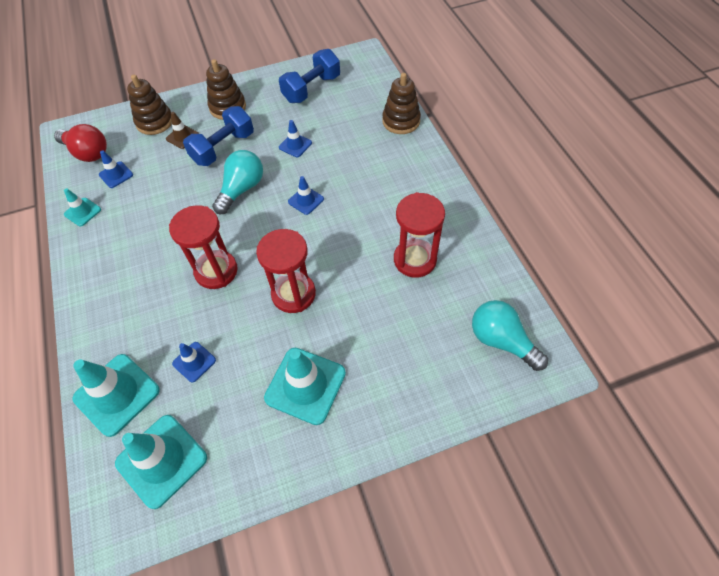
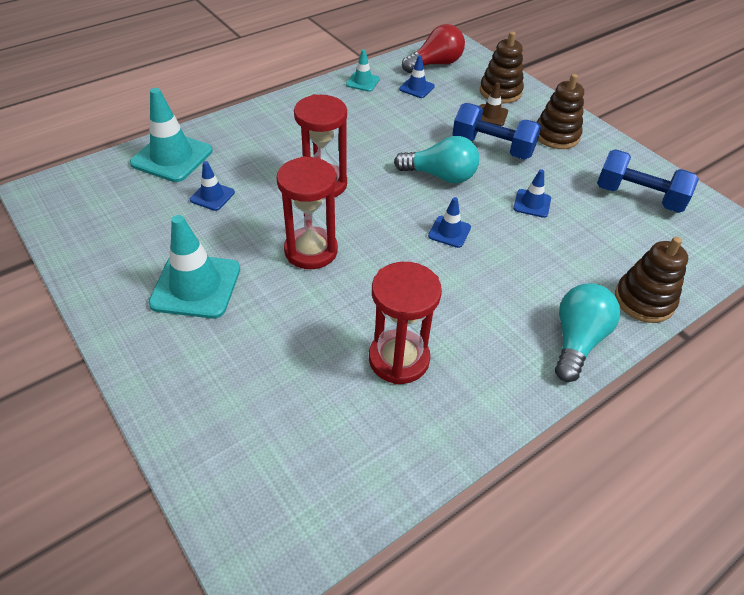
camera: 70 degrees right, 10 degrees down
red light bulb [54,124,107,162] -> red light bulb turned 135 degrees counterclockwise [402,24,465,73]
turquoise traffic cone [115,415,207,509] -> none
turquoise light bulb [472,300,548,371] -> turquoise light bulb moved to [555,283,620,382]

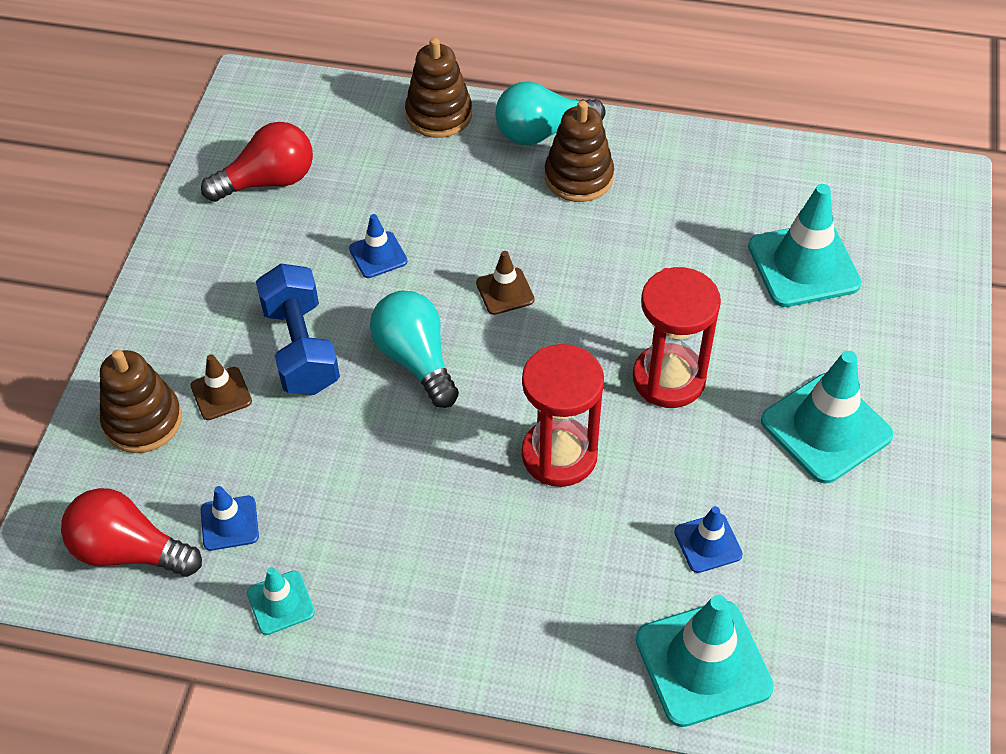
camera: 130 degrees left, 5 degrees up
red hourglass [369,262,442,385] -> none
blue traffic cone [428,197,471,248] -> brown traffic cone [476,251,535,315]
brown stacking toy [537,74,584,149] -> brown stacking toy moved to [545,100,614,202]
blue dumbbell [597,149,699,213] -> red light bulb [201,122,313,202]
none -> turquoise traffic cone [748,184,862,307]

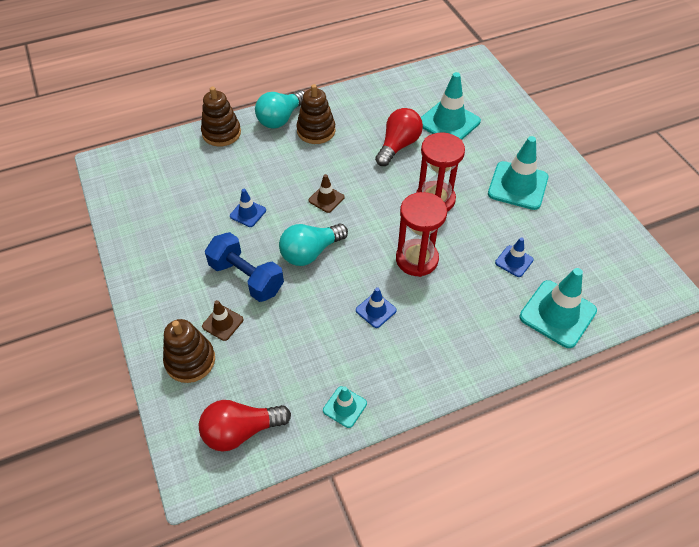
camera: 35 degrees left, 0 degrees up
red light bulb [201,122,313,202] -> red light bulb moved to [375,108,423,166]
blue traffic cone [201,486,259,551] -> blue traffic cone moved to [356,287,397,328]
turquoise light bulb [370,290,459,408] -> turquoise light bulb turned 60 degrees counterclockwise [279,223,348,266]

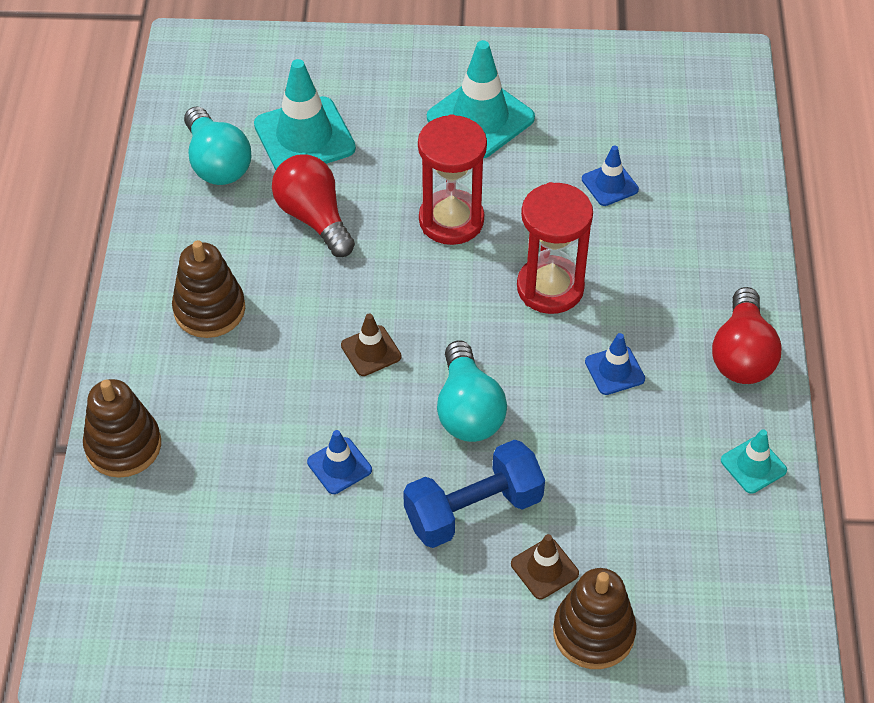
camera: 65 degrees left, 0 degrees up
red light bulb [199,400,291,451] -> red light bulb moved to [712,287,782,384]
turquoise light bulb [255,90,305,128] -> turquoise light bulb moved to [184,106,251,185]
turquoise traffic cone [519,268,597,348] -> none

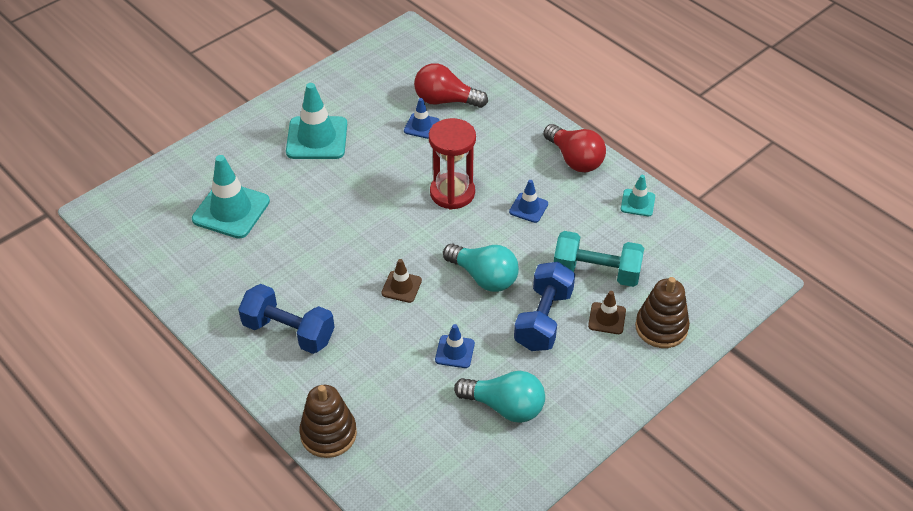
camera: 45 degrees left, 5 degrees down
brown stacking toy [172,240,245,338] -> blue dumbbell [238,284,335,354]
turquoise light bulb [184,106,251,185] -> turquoise light bulb moved to [454,371,545,423]
red light bulb [272,155,355,257] -> red light bulb moved to [414,63,488,108]
red hourglass [418,114,487,245] -> none
none -> turquoise dumbbell [554,231,644,287]

